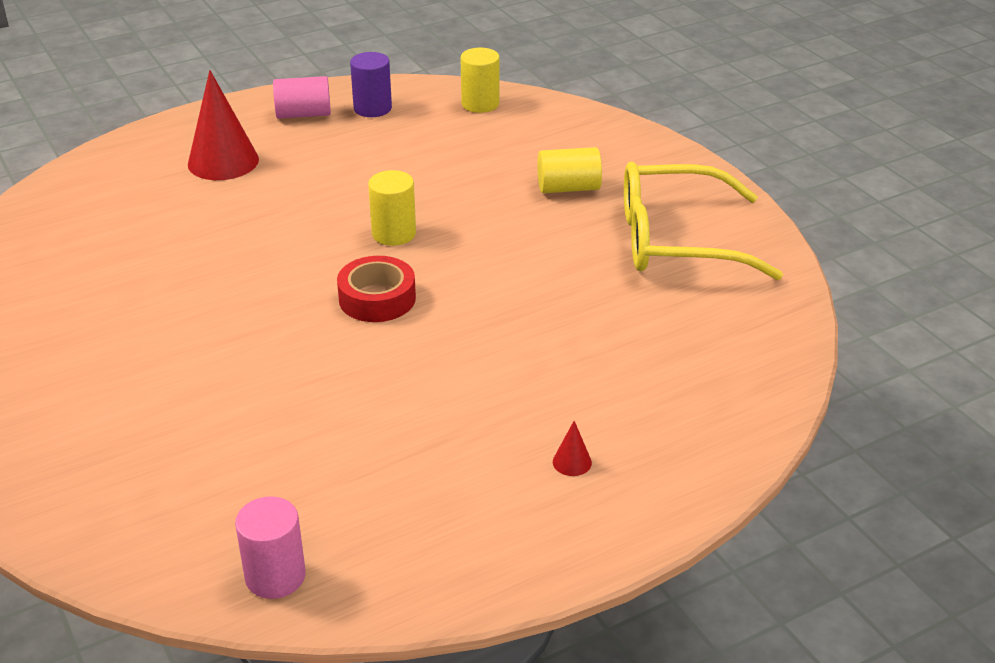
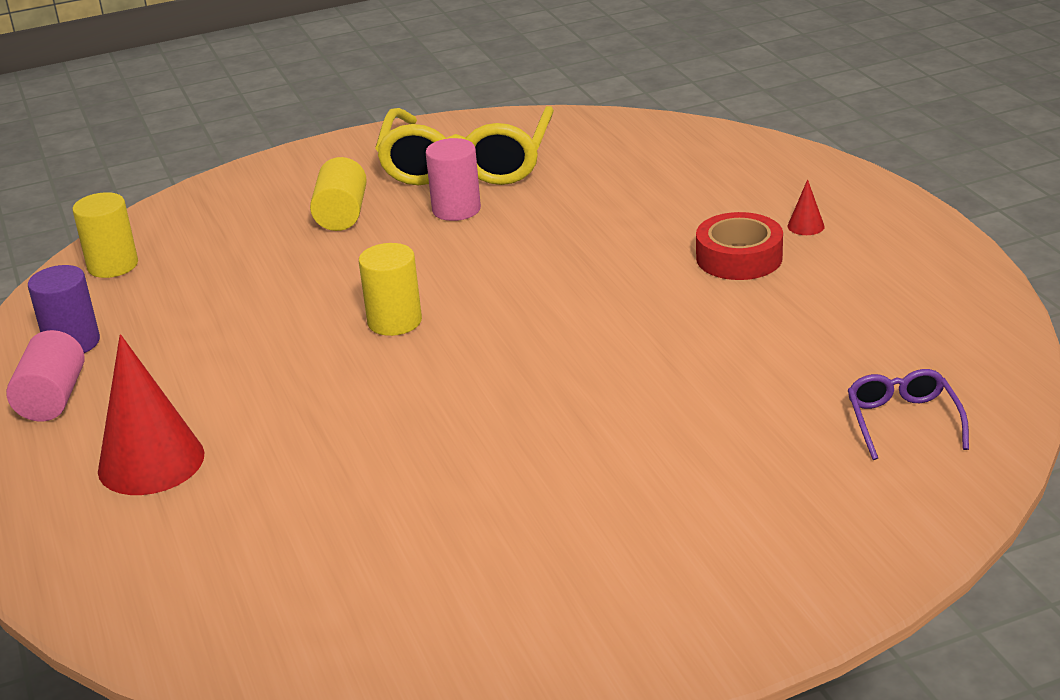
camera: 80 degrees left, 5 degrees down
pink cylinder [235,496,306,599] -> pink cylinder moved to [426,138,481,221]
red tape [337,256,416,322] -> red tape moved to [696,212,783,280]
none -> purple glasses [848,369,969,460]

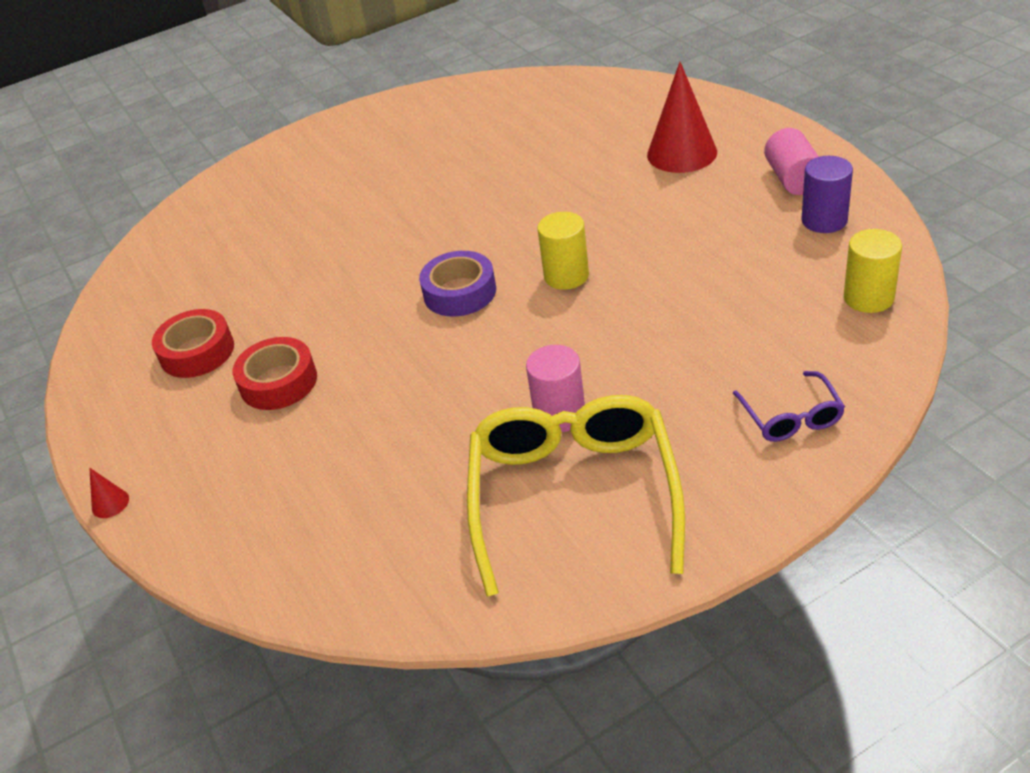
camera: 175 degrees right, 10 degrees up
yellow cylinder [310,157,367,231] -> none
red cone [787,179,825,235] -> red cone moved to [89,468,129,518]
purple glasses [848,369,969,460] -> purple glasses moved to [733,371,845,442]
none -> red tape [152,309,234,378]
none -> purple tape [419,251,496,317]

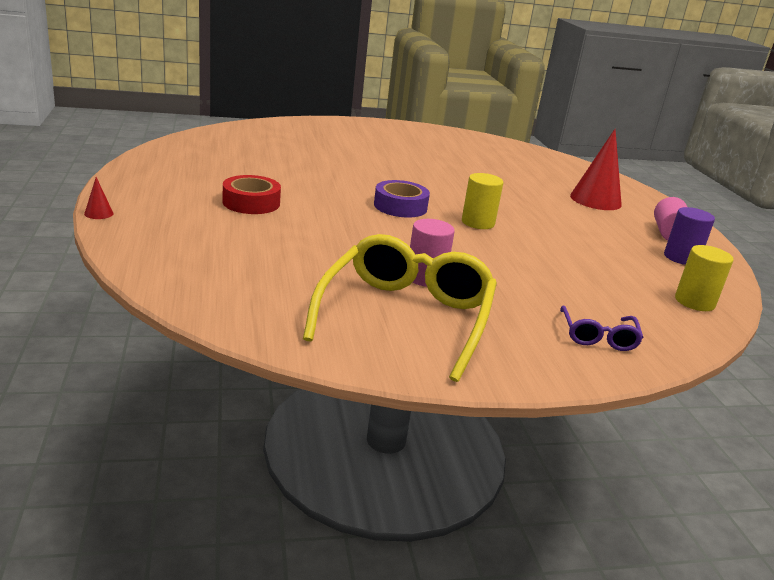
camera: 10 degrees right, 15 degrees down
red tape [152,309,234,378] -> none

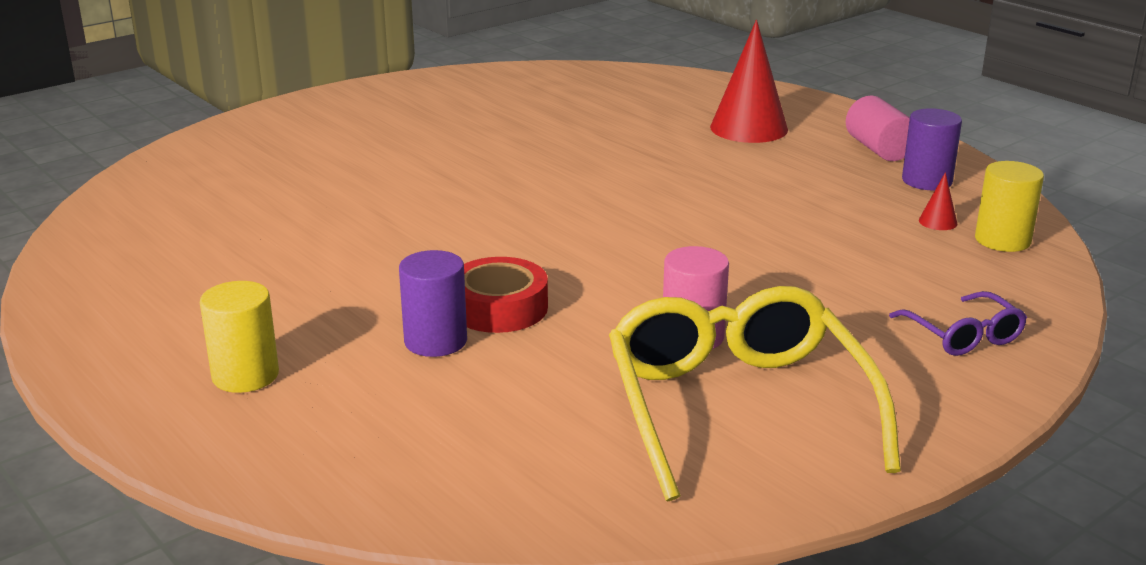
camera: 25 degrees left, 0 degrees up
red cone [84,177,113,219] -> red cone moved to [919,172,957,230]
red tape [223,175,281,214] -> red tape moved to [464,257,548,333]
purple tape [374,180,430,218] -> none
yellow cylinder [462,173,503,229] -> yellow cylinder moved to [200,281,279,393]
none -> purple cylinder [399,250,467,357]

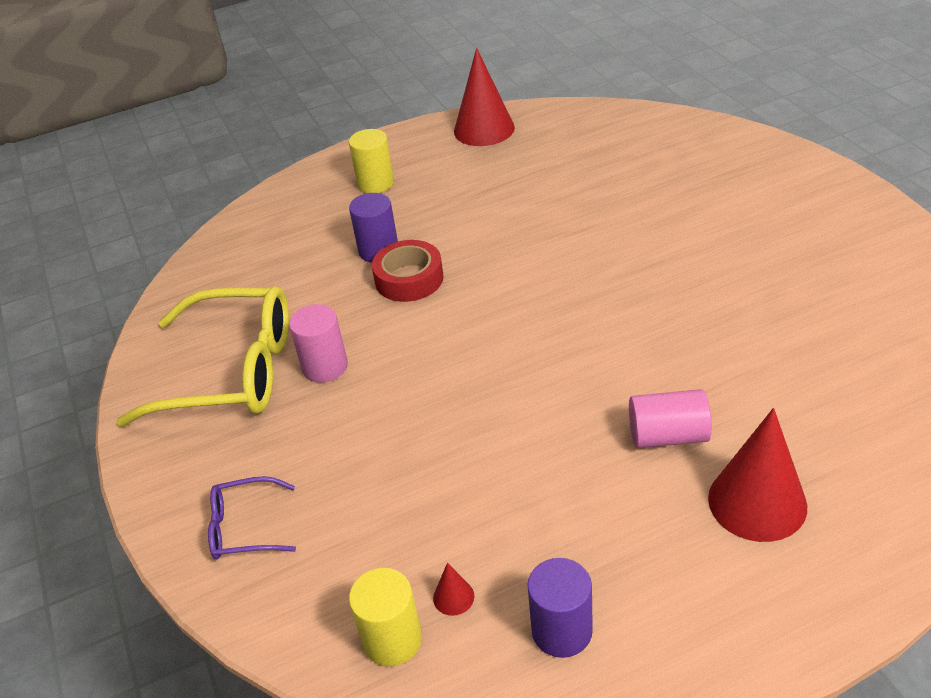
camera: 110 degrees right, 15 degrees up
pink cylinder [846,95,910,161] -> pink cylinder moved to [629,389,712,448]
none -> red cone [454,48,515,146]

